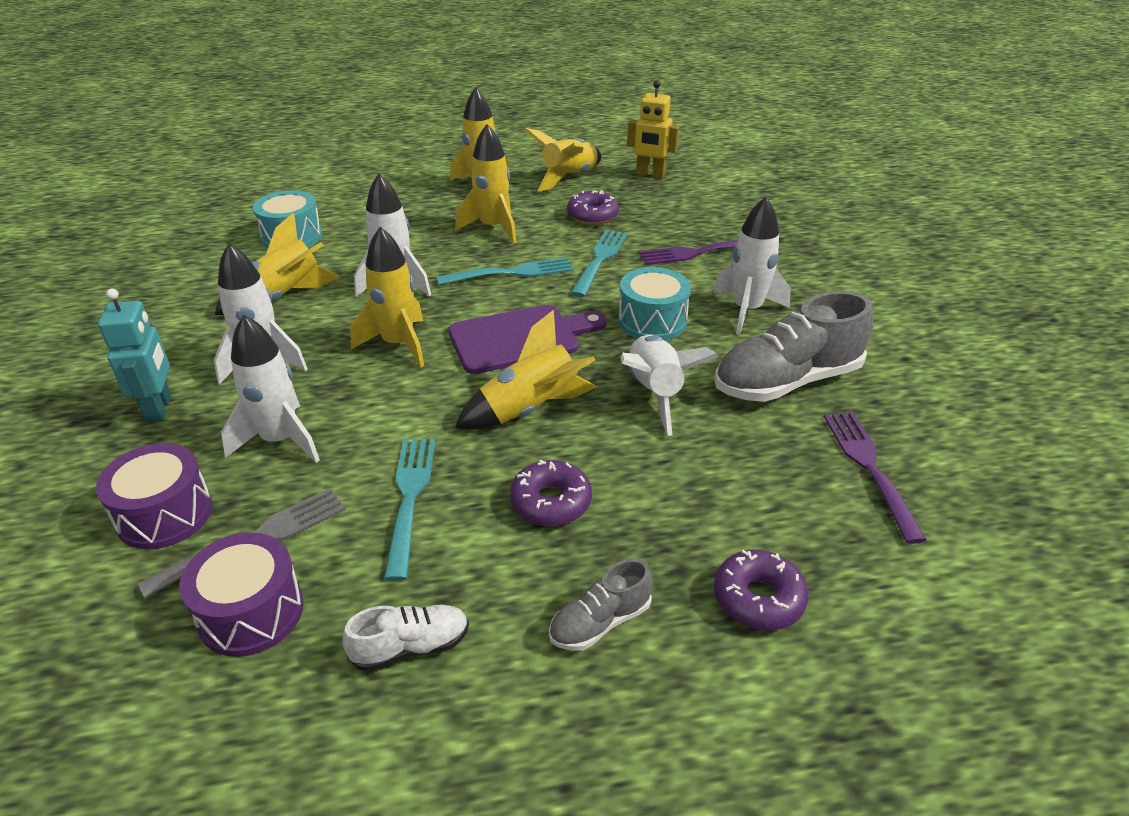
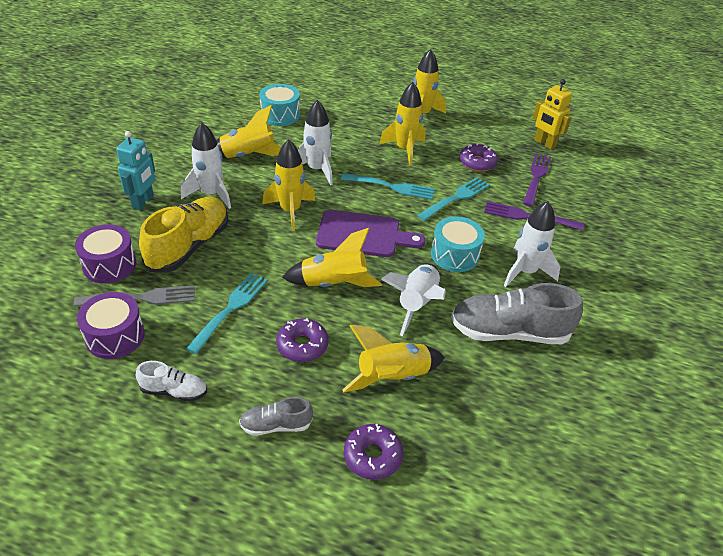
camera: 25 degrees right, 5 degrees up
white rocket [221,315,320,463] -> yellow shoe [139,197,228,273]
yellow rocket [524,128,602,192] -> yellow rocket moved to [342,325,445,393]
purple fork [824,412,927,544] -> purple fork moved to [523,153,551,206]

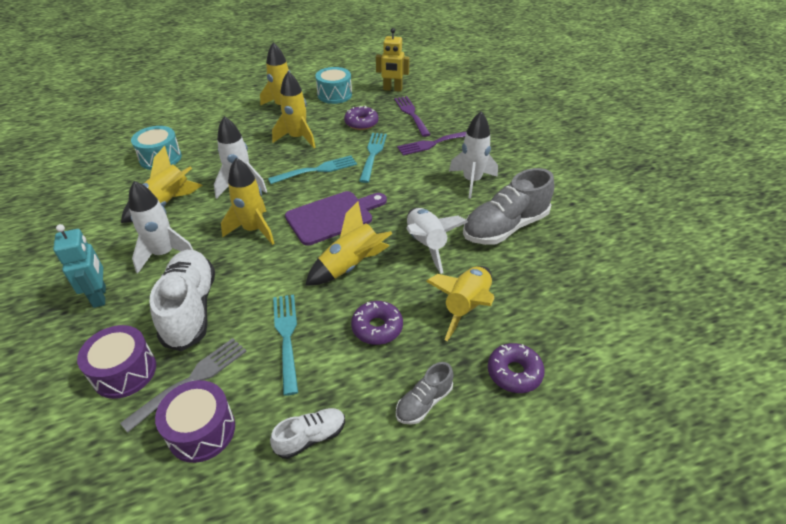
camera: 35 degrees left, 0 degrees up
yellow shoe [139,197,228,273] -> white shoe [150,250,215,351]
turquoise drum [431,216,485,272] -> turquoise drum moved to [315,67,352,104]

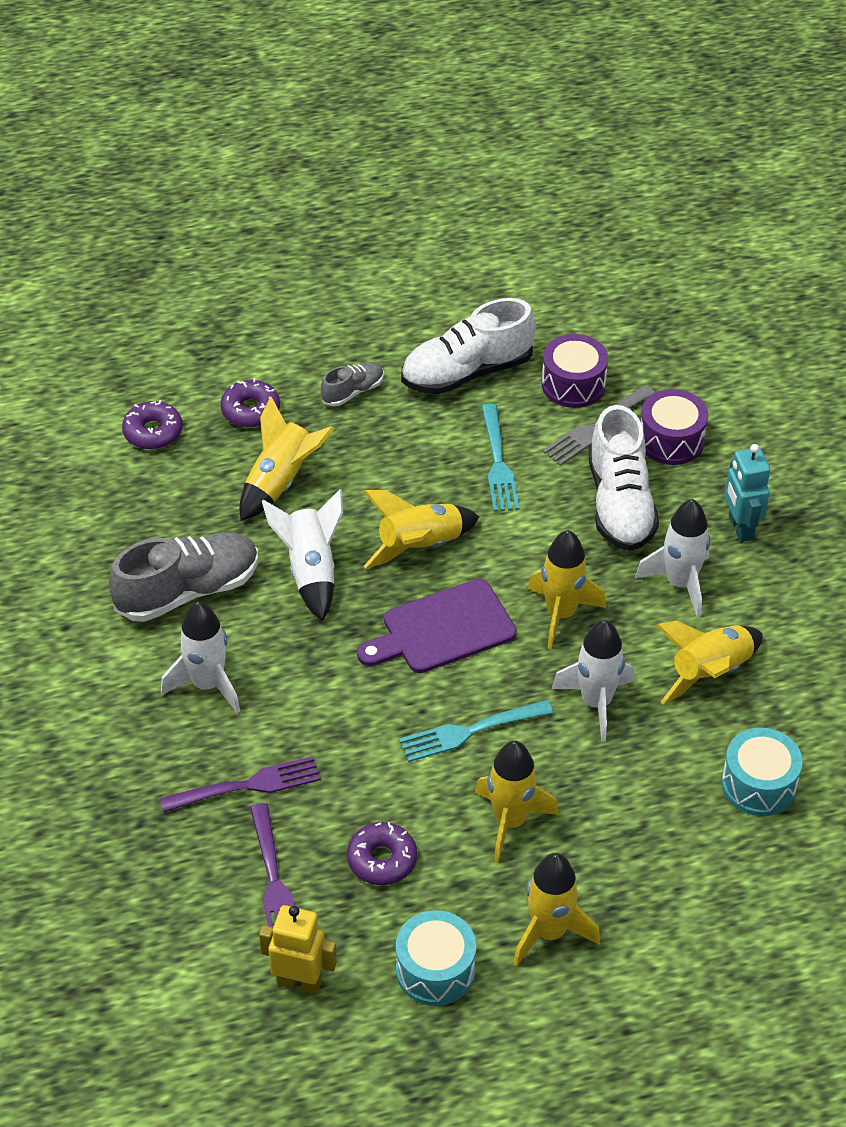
camera: 175 degrees left, 5 degrees up
white shoe [270,408,345,459] -> white shoe [401,298,536,394], size x1.95
purple donut [351,301,403,345] -> purple donut moved to [122,400,183,449]
turquoise fork [359,133,387,183] -> none

